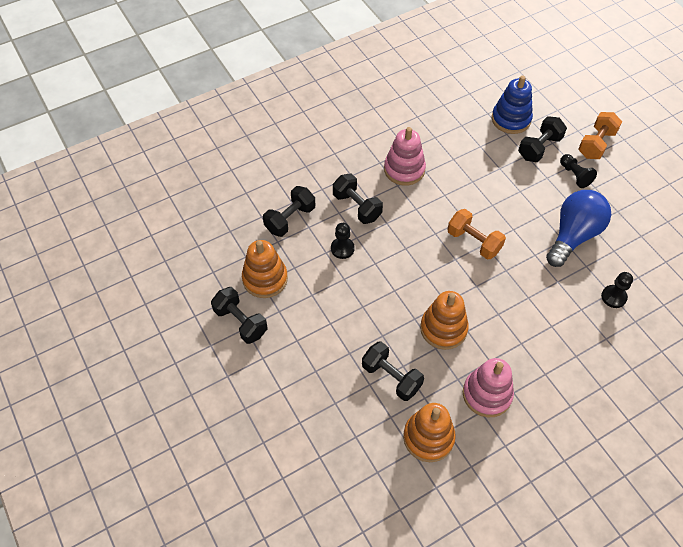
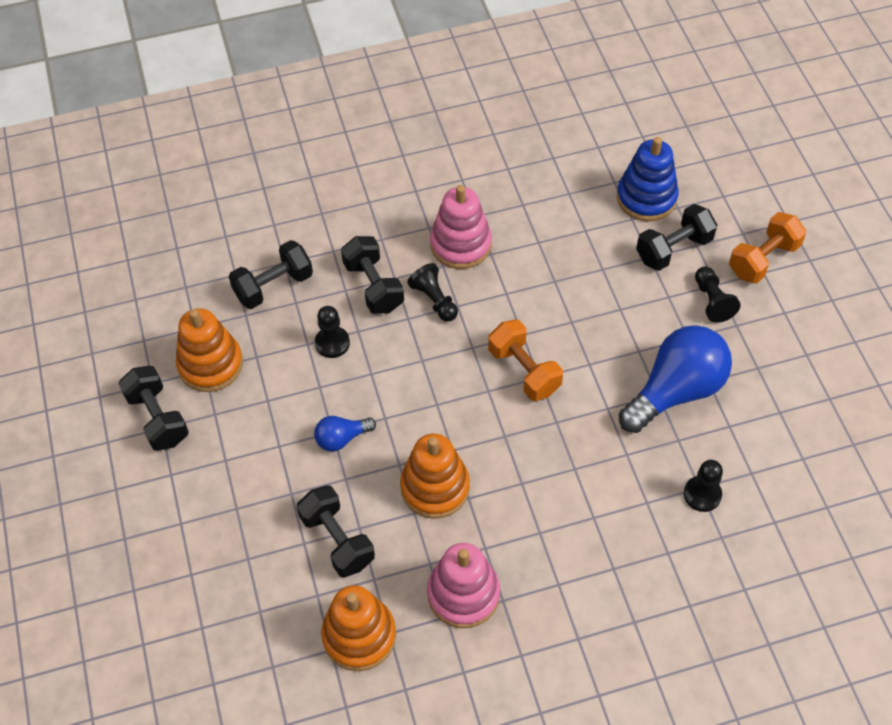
camera: 15 degrees right, 0 degrees up
none -> blue light bulb [314,416,376,452]
none -> black pawn [407,263,458,322]

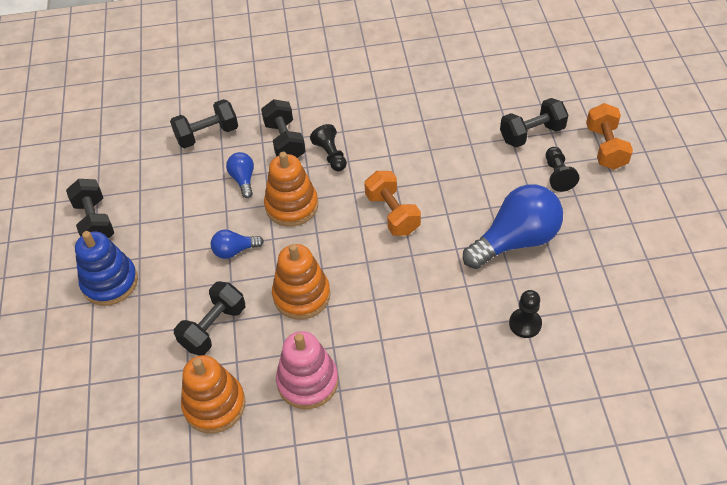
camera: 10 degrees right, 5 degrees down
orange stacking toy [176,308,243,392] -> orange stacking toy moved to [264,152,318,227]
black dumbbell [297,485,375,578] -> black dumbbell turned 60 degrees clockwise [174,281,245,356]
black pawn [315,306,350,358] -> blue light bulb [226,152,254,198]
pink stacking toy [430,185,492,269] -> none
blue stacking toy [617,137,679,221] -> blue stacking toy moved to [75,231,138,306]
orange dumbbell [729,212,806,284] -> orange dumbbell turned 60 degrees counterclockwise [586,103,633,170]

